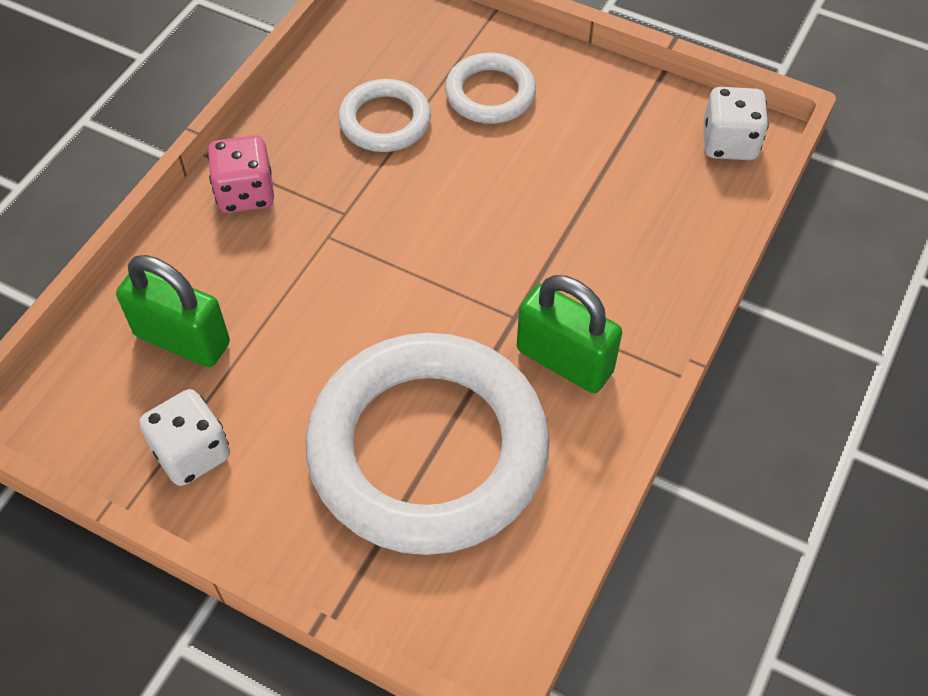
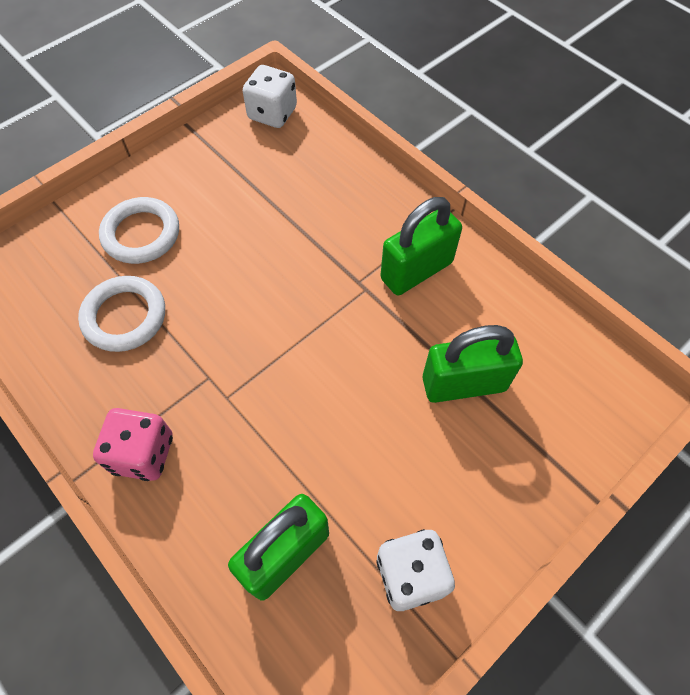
camera: 70 degrees left, 5 degrees up
white ring [306,333,550,555] -> green padlock [423,325,523,403]

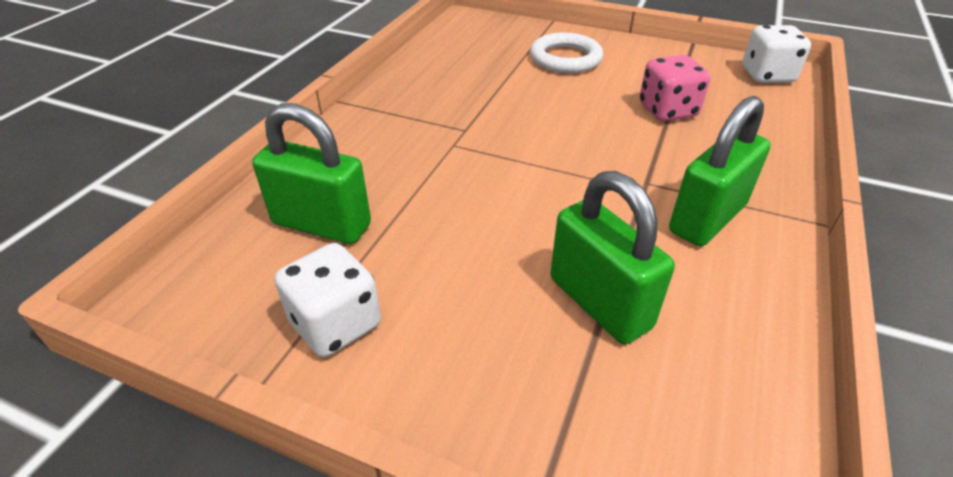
camera: 65 degrees right, 20 degrees down
white ring [78,276,165,352] -> none
pink dice [93,408,173,481] -> pink dice moved to [639,55,710,121]
green padlock [380,197,462,295] -> green padlock turned 75 degrees counterclockwise [669,96,771,246]

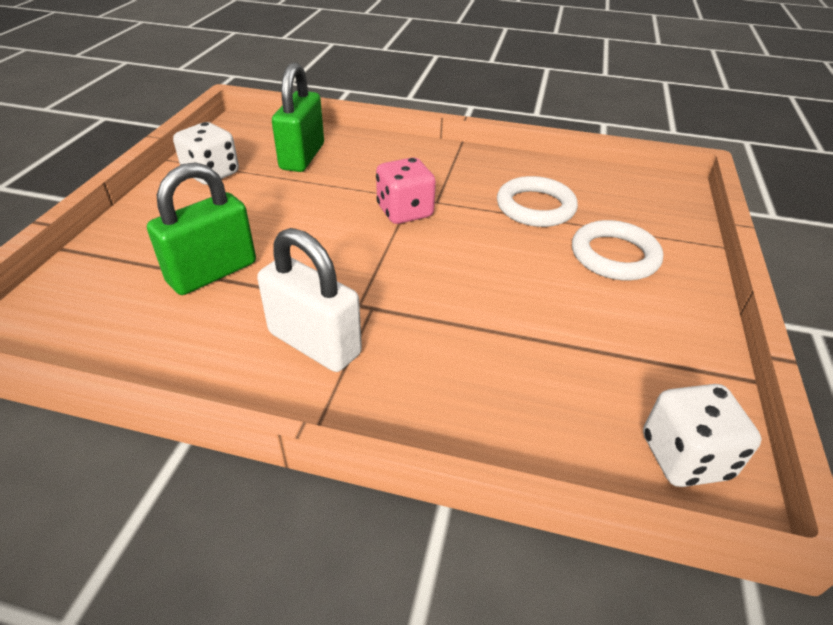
camera: 80 degrees right, 0 degrees up
pink dice [639,55,710,121] -> pink dice moved to [376,157,436,224]
green padlock [669,96,771,246] -> white padlock [257,228,362,372]
none -> white ring [497,176,578,227]

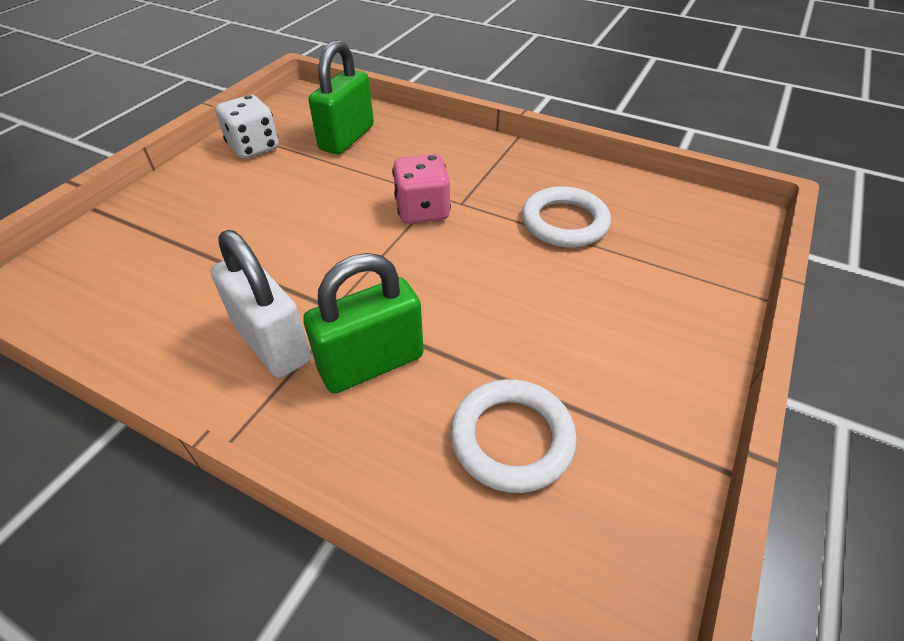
camera: 15 degrees right, 5 degrees up
green padlock [147,162,256,295] -> green padlock moved to [303,253,424,394]
white ring [572,220,663,281] -> white ring moved to [450,379,577,493]
white dice [643,384,762,487] -> none

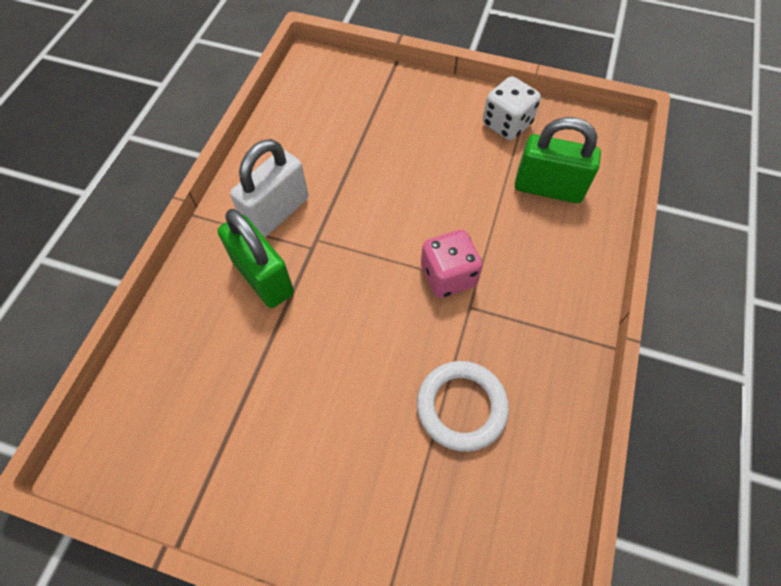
camera: 80 degrees right, 15 degrees up
white ring [450,379,577,493] -> none

